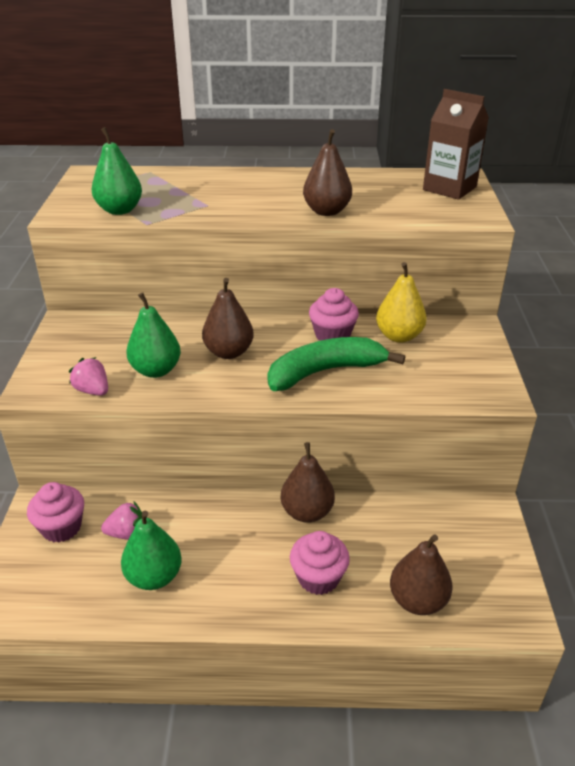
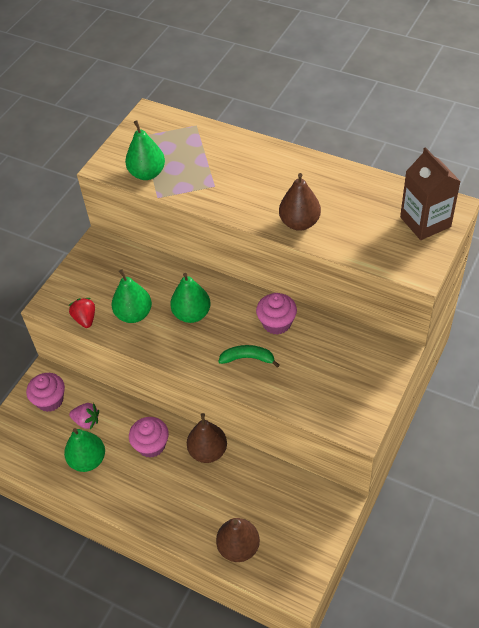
camera: 30 degrees right, 15 degrees up
pink strawberry [69,357,108,396] -> red strawberry [68,298,95,328]
brown pear [202,278,254,359] -> green pear [170,273,211,323]
green banana [268,337,405,391] -> green banana [218,345,280,368], size x0.55
pink cupcake [290,531,350,595] -> pink cupcake moved to [129,417,169,458]
yellow pear [376,262,427,343] -> none

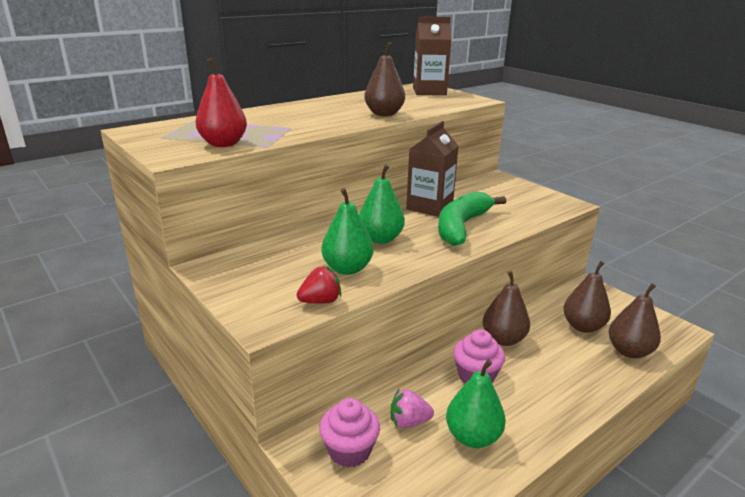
camera: 70 degrees left, 25 degrees down
red strawberry [68,298,95,328] -> red strawberry turned 150 degrees clockwise [297,266,341,304]
pink strawberry [69,403,99,429] -> pink strawberry turned 135 degrees counterclockwise [391,389,434,428]
green pear [125,120,165,180] -> red pear [196,58,247,147]
green banana [218,345,280,368] -> green banana [438,191,506,246], size x1.83
pink cupcake [256,293,297,335] -> brown carton [406,121,459,217]
none -> brown pear [563,261,611,333]

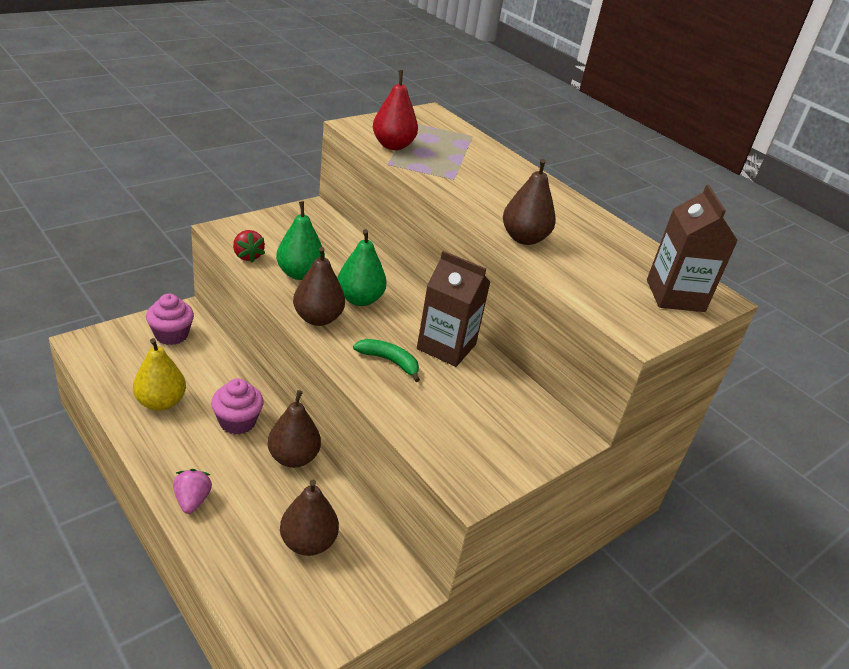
camera: 85 degrees right, 10 degrees up
pink strawberry [391,389,434,428] -> pink strawberry moved to [173,469,212,514]
green banana [438,191,506,246] -> green banana [353,339,420,382], size x0.55
green pear [446,359,506,448] -> yellow pear [133,338,186,411]
brown pear [609,283,661,358] -> brown pear moved to [293,247,345,326]

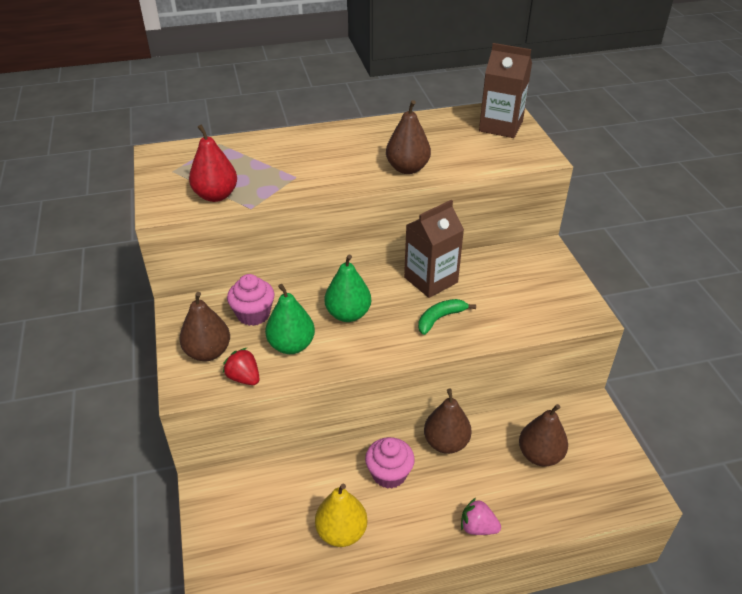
camera: 60 degrees left, 5 degrees up
pink cupcake [146,294,194,345] -> pink cupcake moved to [227,274,275,326]
red strawberry [233,230,265,263] -> red strawberry turned 135 degrees counterclockwise [223,348,260,385]
brown pear [293,247,345,326] -> brown pear moved to [179,292,230,361]

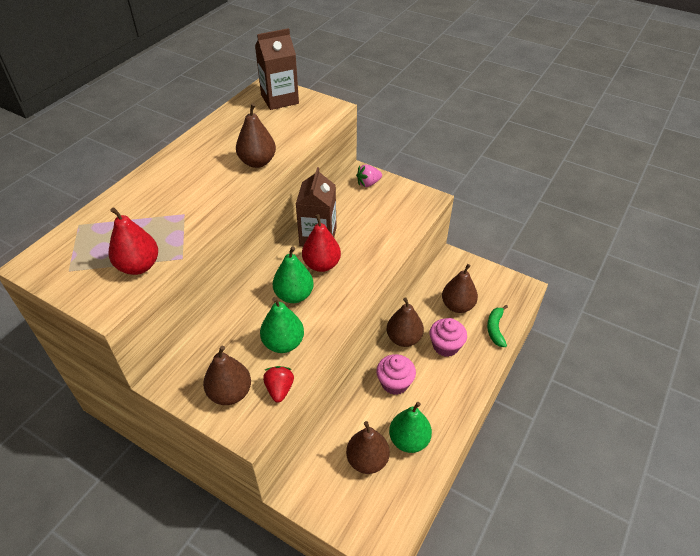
camera: 45 degrees left, 5 degrees up
red strawberry [223,348,260,385] -> red strawberry turned 90 degrees clockwise [263,366,294,403]
pink cupcake [227,274,275,326] -> pink cupcake moved to [430,318,467,357]
yellow pear [315,484,368,547] -> green pear [389,402,432,453]
green banana [418,299,476,335] -> green banana moved to [487,305,508,347]
pink strawberry [461,498,501,535] -> pink strawberry moved to [356,164,382,187]
none -> red pear [302,214,341,272]
none -> brown pear [346,421,390,474]

